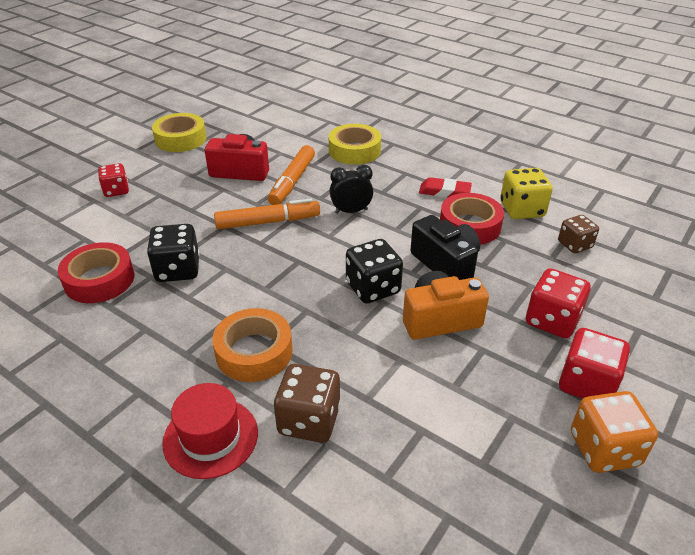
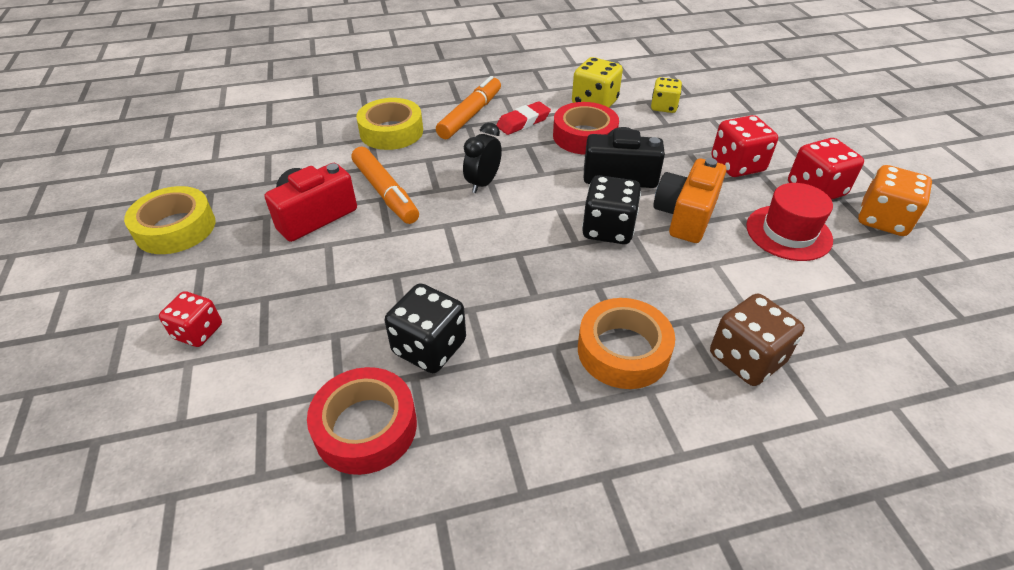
camera: 50 degrees left, 5 degrees up
red hat [162,383,258,479] -> red hat moved to [746,183,833,261]
orange marker [214,199,320,229] -> orange marker moved to [436,76,501,139]
brown dice [558,215,599,253] -> yellow dice [651,77,682,113]

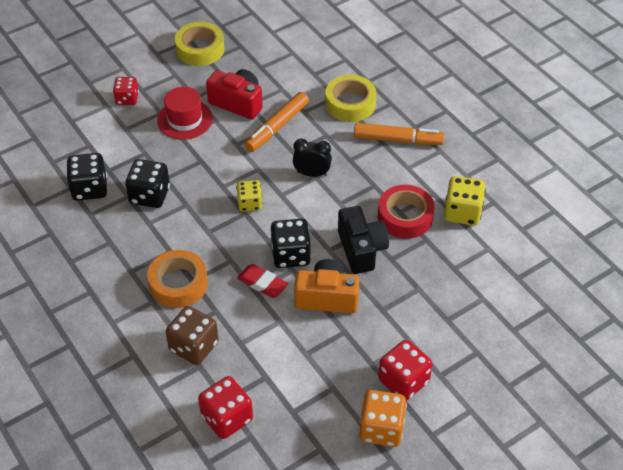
camera: 70 degrees right, 5 degrees up
red tape [307,367,417,475] -> black dice [67,153,107,201]
red eraser [496,101,551,135] -> red eraser moved to [237,264,288,298]
yellow dice [651,77,682,113] -> yellow dice moved to [236,180,262,212]
red dice [711,115,778,177] -> red dice moved to [198,376,253,439]
red hat [746,183,833,261] -> red hat moved to [157,87,213,140]

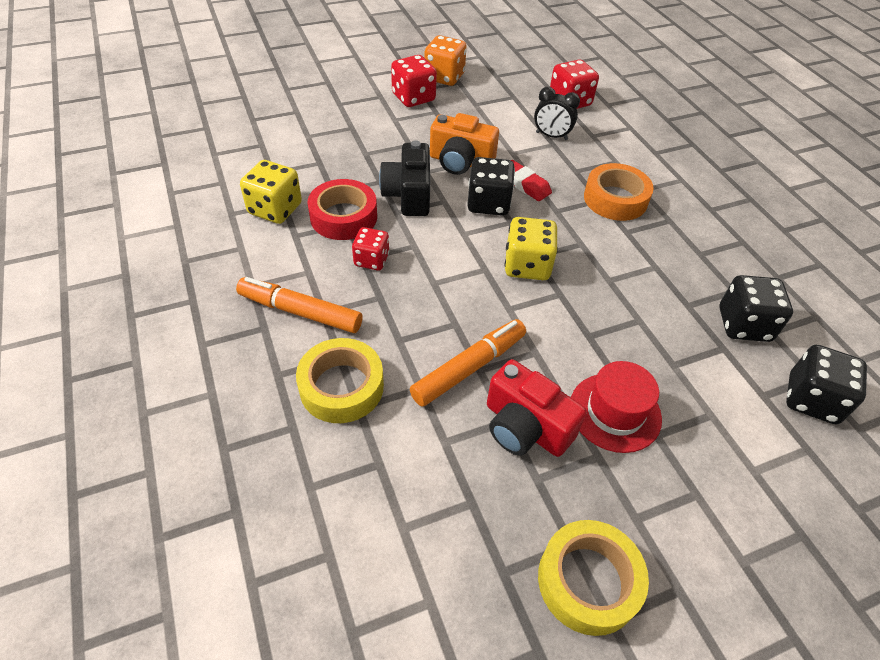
camera: 170 degrees left, 0 degrees up
red dice [113,77,139,105] -> red dice moved to [352,227,389,271]
black dice [125,159,170,208] -> black dice moved to [786,345,867,424]
brown dice [166,306,219,365] -> none
yellow dice [236,180,262,212] -> yellow dice [505,217,558,280], size x1.51
black clock [293,138,332,177] -> black clock moved to [534,87,580,140]

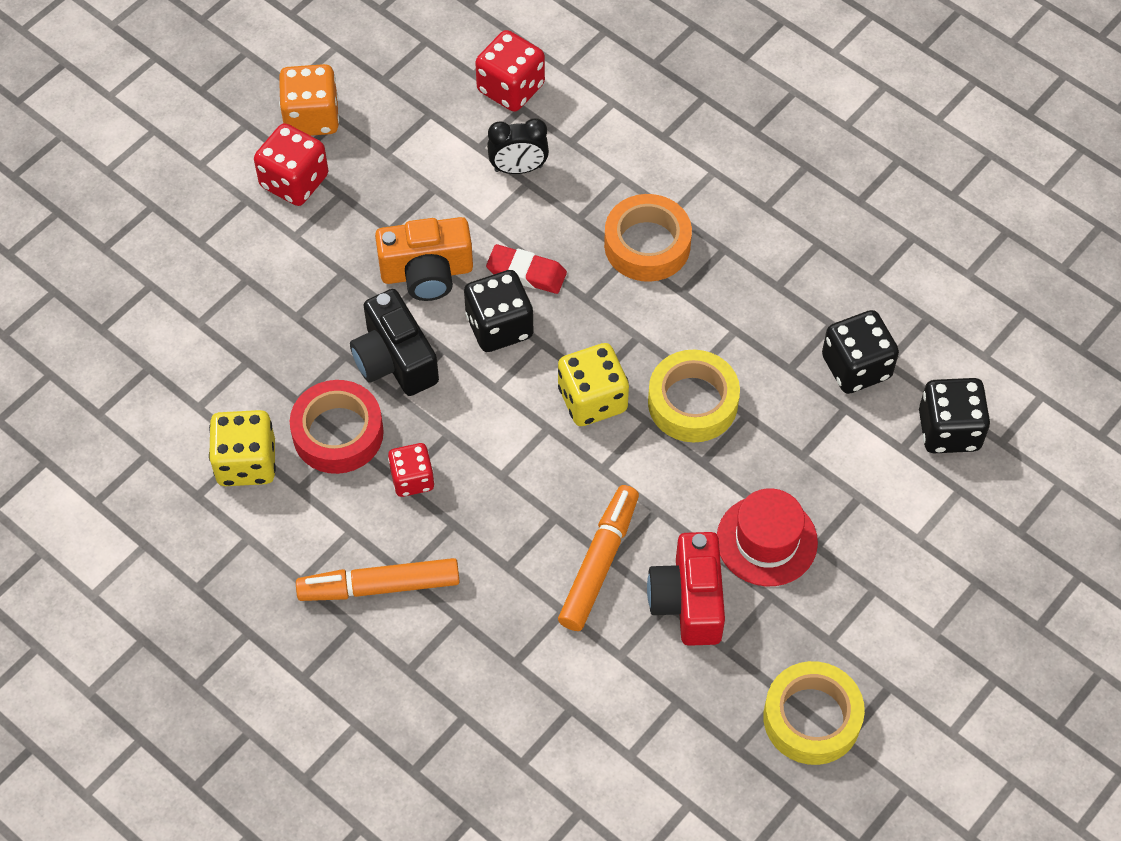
camera: 25 degrees left, 10 degrees up
yellow tape [296,338,384,423] -> yellow tape moved to [648,350,740,442]
red camera [487,359,587,457] -> red camera turned 75 degrees clockwise [647,532,725,646]

